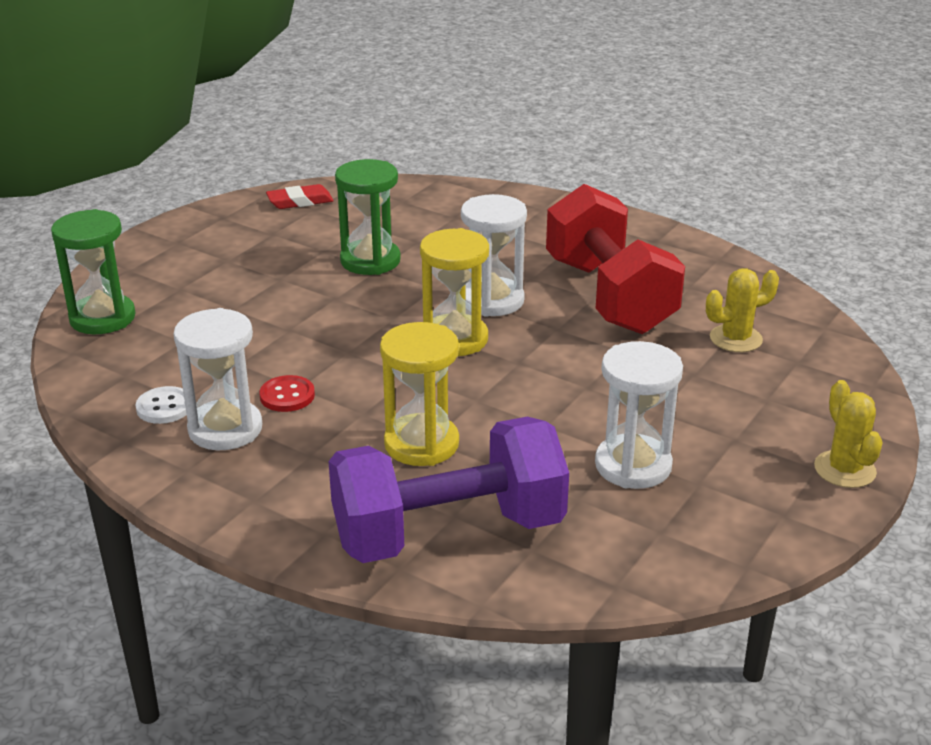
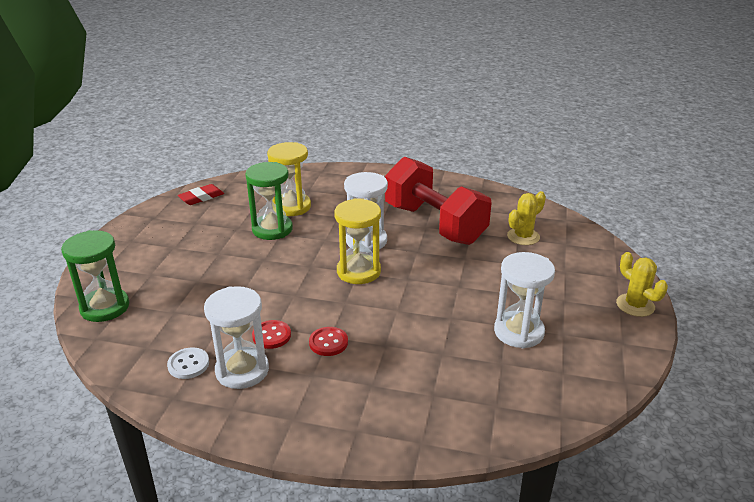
camera: 20 degrees left, 0 degrees up
purple dumbbell [328,417,569,563] -> none
yellow hourglass [380,322,459,466] -> yellow hourglass moved to [267,142,311,216]
none -> red button [309,327,348,356]

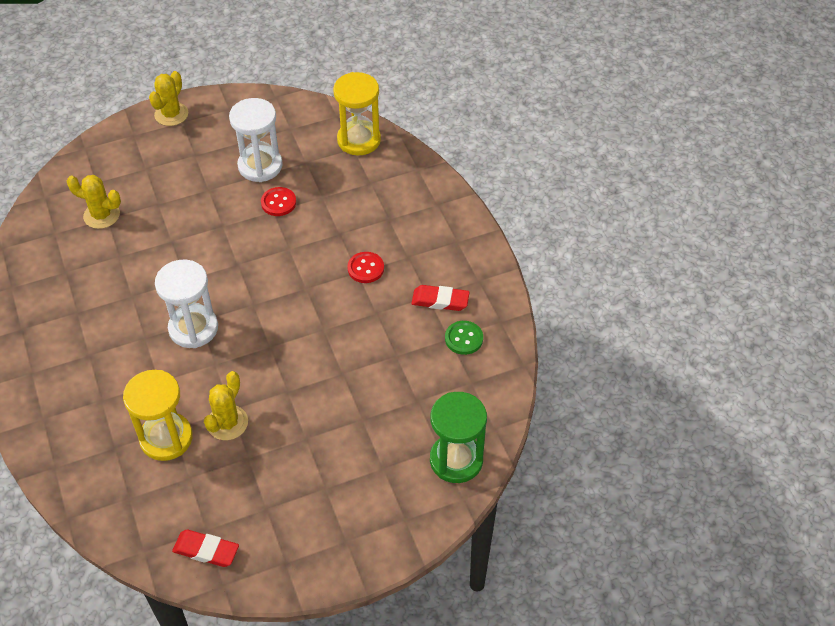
camera: 125 degrees left, 20 degrees up
white button [167,347,209,379] -> green button [445,321,483,355]
white hourglass [204,286,269,389] -> red eraser [411,285,470,311]
green hourglass [245,162,293,240] -> yellow cactus [204,371,248,440]
red button [252,320,291,349] -> red button moved to [261,187,296,216]
yellow hourglass [334,198,381,284] -> yellow hourglass moved to [333,72,381,155]
red dumbbell [385,156,492,245] -> none

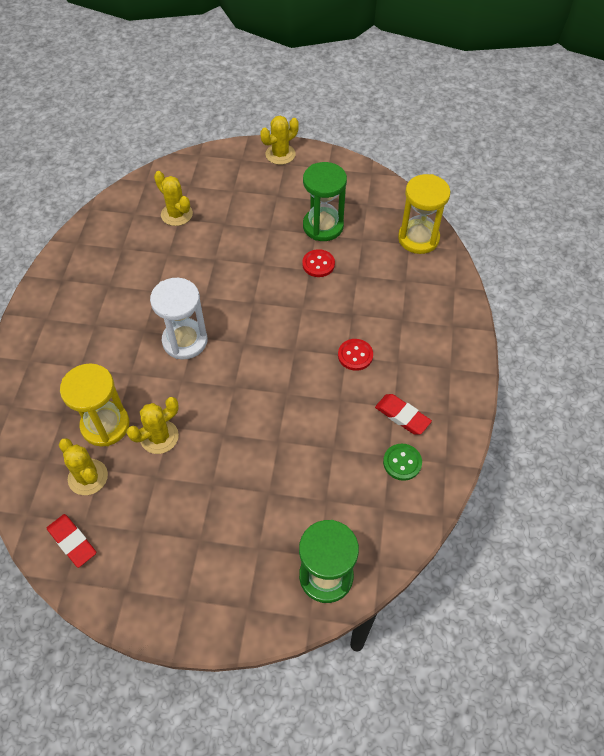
camera: 30 degrees right, 5 degrees up
white hourglass [229,98,283,182] -> green hourglass [303,162,347,241]
none -> yellow cactus [59,438,108,495]

